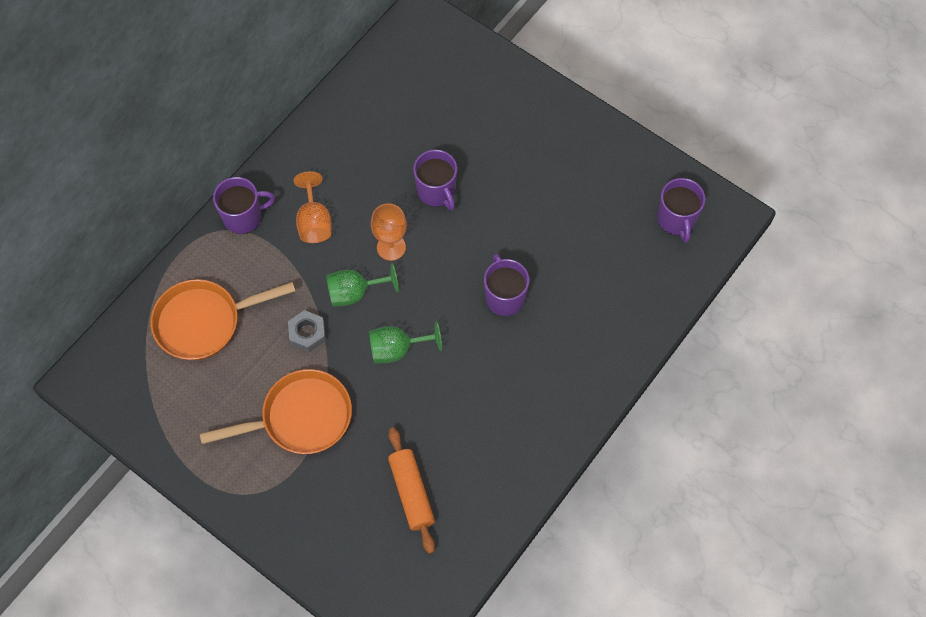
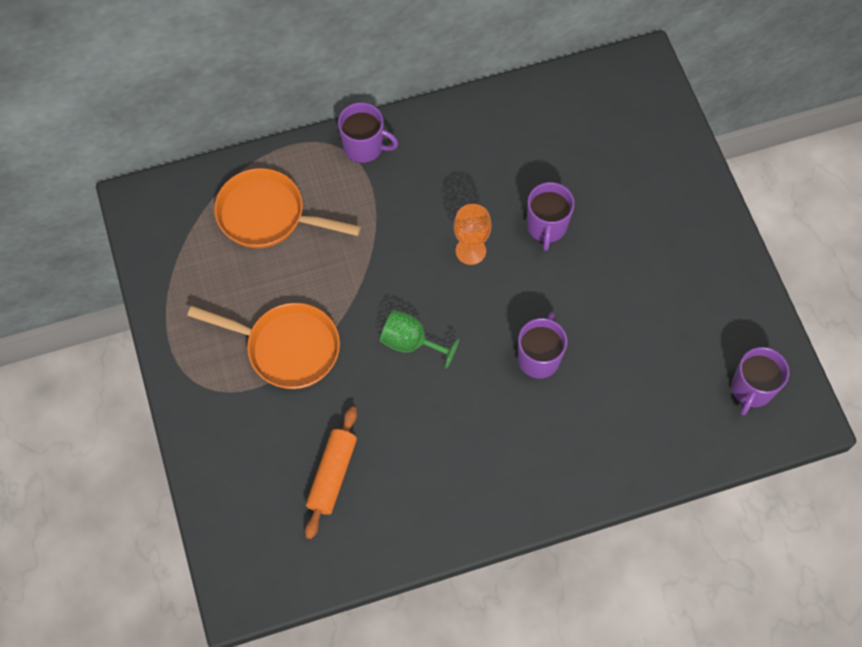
camera: 35 degrees right, 0 degrees up
grey nut [288,310,326,352] -> none
orange goblet [294,171,332,243] -> none
green goblet [326,263,399,307] -> none

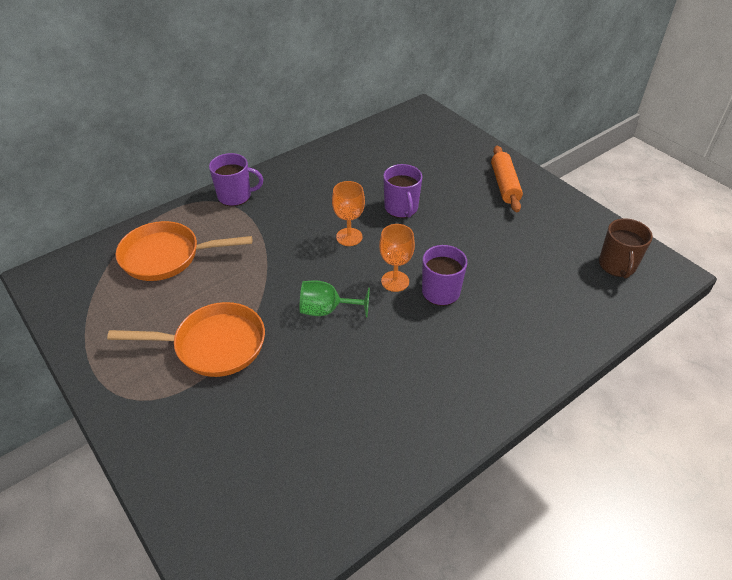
camera: 20 degrees left, 20 degrees down
orange rolling pin [305,406,357,539] -> orange rolling pin moved to [491,146,523,212]
purple mug [731,347,789,415] -> brown mug [599,218,653,278]
none -> orange goblet [379,224,415,292]

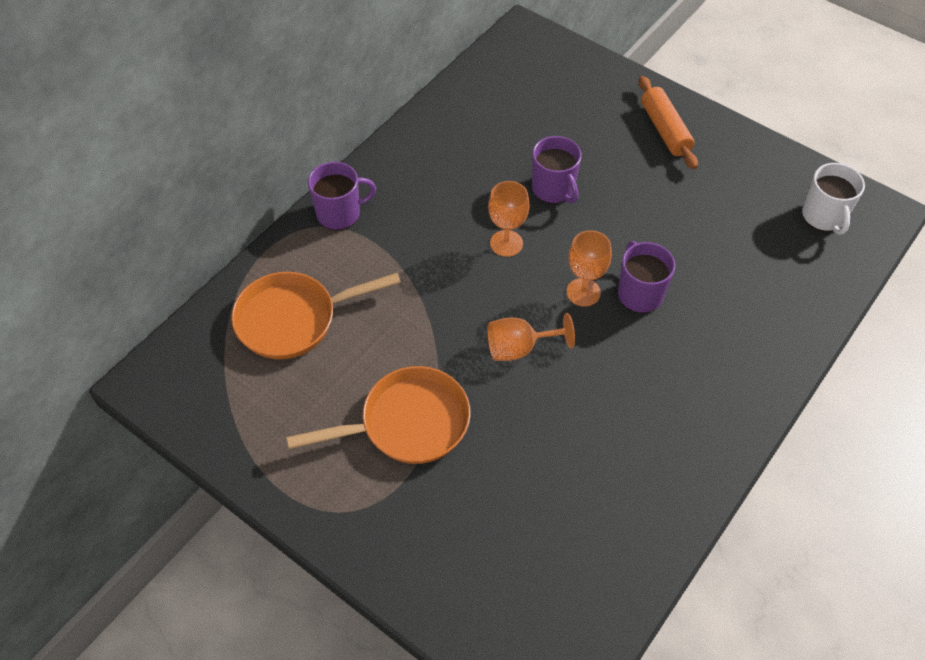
camera: 15 degrees left, 10 degrees up
green goblet [300,280,370,318] -> orange goblet [487,313,575,361]
brown mug [599,218,653,278] -> white mug [802,163,865,235]

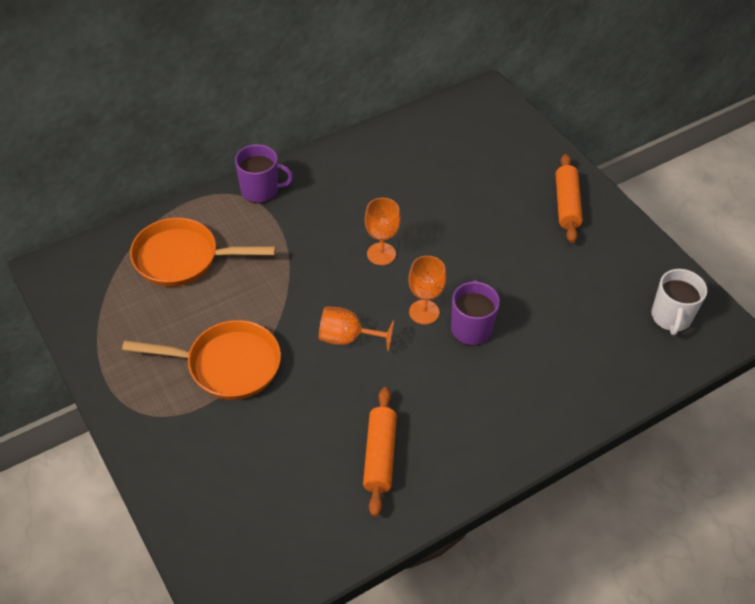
camera: 20 degrees right, 5 degrees down
purple mug [532,136,581,204] -> none
none -> orange rolling pin [363,387,397,517]

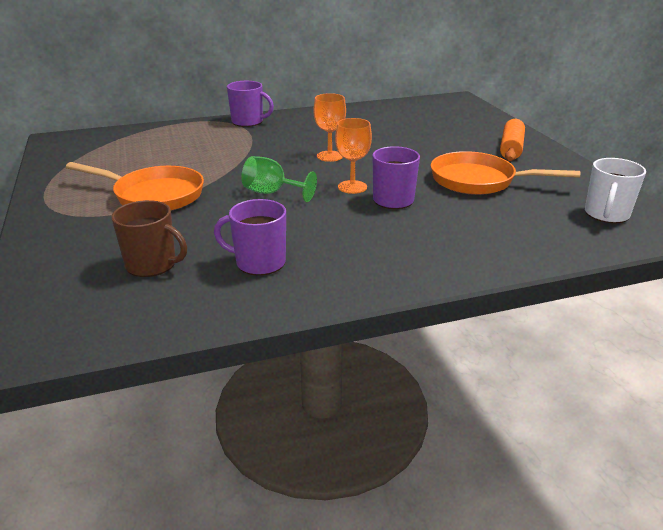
camera: 15 degrees right, 20 degrees down
orange pan [130,218,276,287] -> orange pan moved to [431,151,580,195]
orange goblet [318,307,394,352] -> green goblet [241,156,317,202]
orange rolling pin [363,387,397,517] -> purple mug [214,199,286,276]
none -> brown mug [111,200,187,277]

